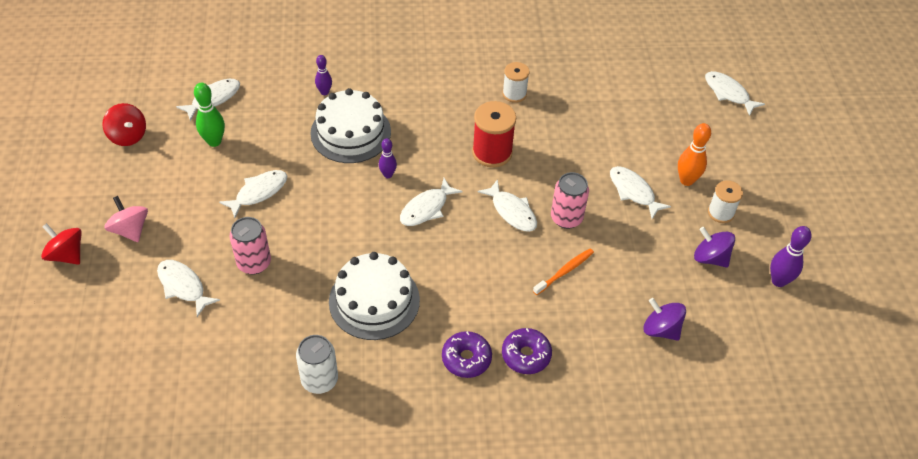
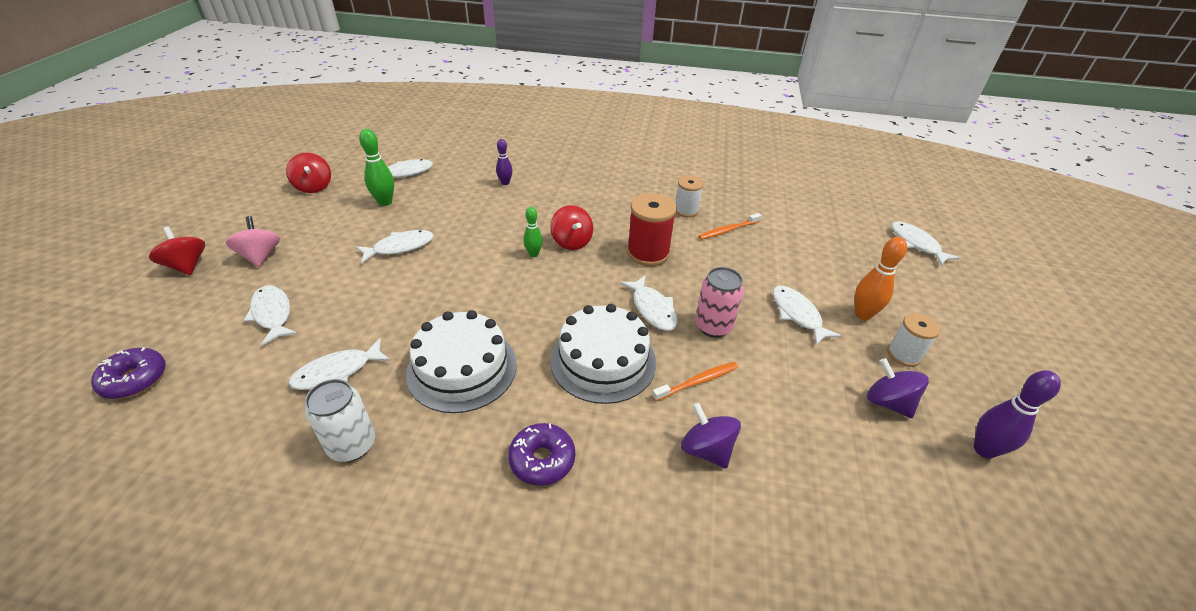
camera: 15 degrees right, 10 degrees down
pink can [230,217,271,274] -> none
white cake [310,88,391,163] -> white cake moved to [550,304,656,404]
purple bowling pin [379,138,397,178] -> green bowling pin [523,207,543,257]
white fish [400,178,463,226] -> white fish moved to [288,338,391,390]
purple donut [502,328,552,374] -> purple donut moved to [91,347,166,399]
purple spinning top [643,298,686,341] -> purple spinning top moved to [681,402,741,469]
none -> red spinning top [550,205,593,250]
none -> orange toothbrush [699,213,762,240]

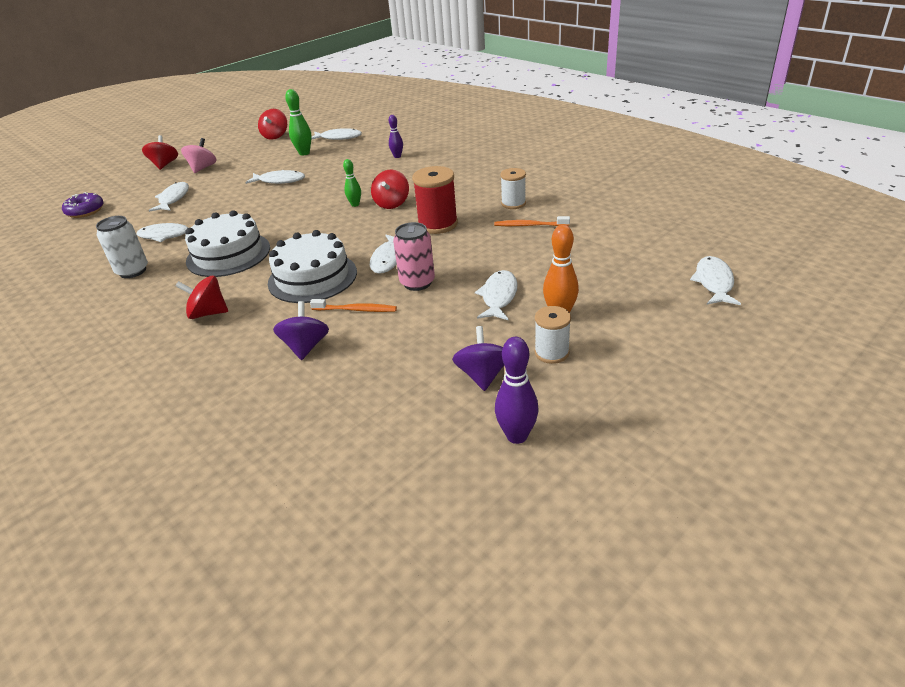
camera: 40 degrees right, 5 degrees down
purple donut [508,423,575,486] -> red spinning top [176,276,228,319]

